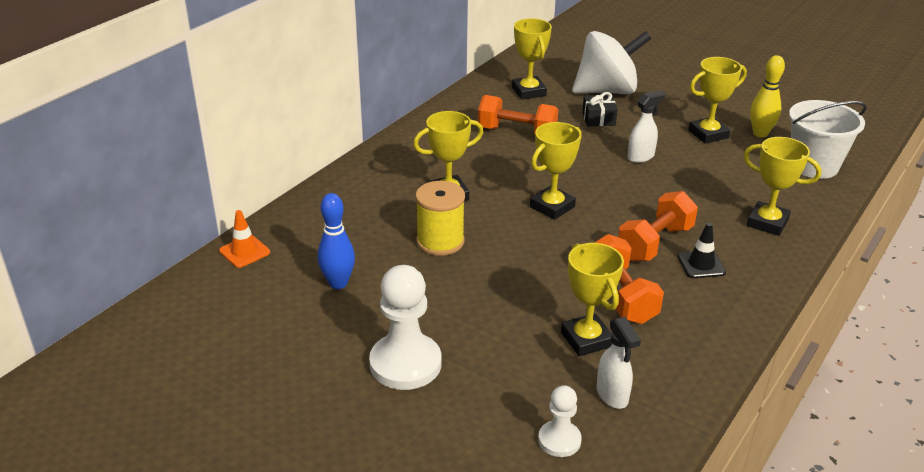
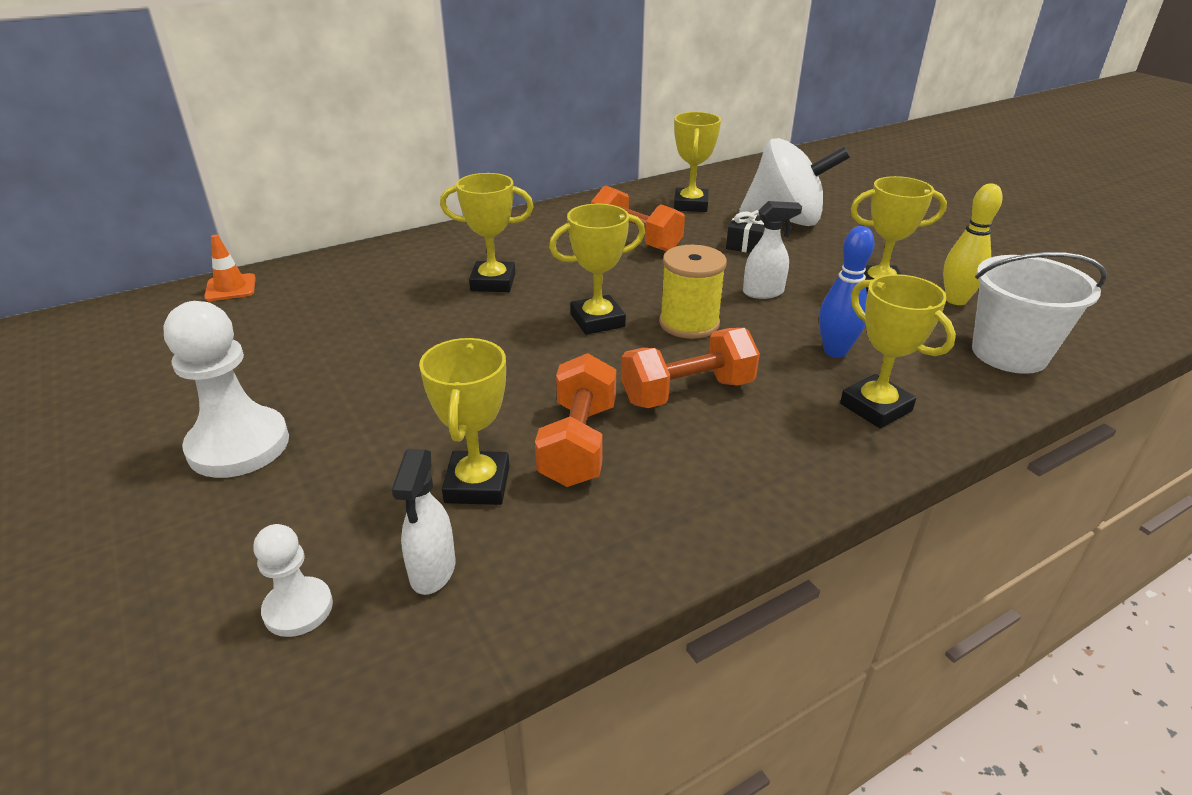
camera: 25 degrees right, 0 degrees up
blue bowling pin [318,193,355,289] -> blue bowling pin moved to [819,226,874,358]
yellow spool [415,181,465,256] -> yellow spool moved to [659,245,727,339]
black traffic cone [677,223,726,278] -> none

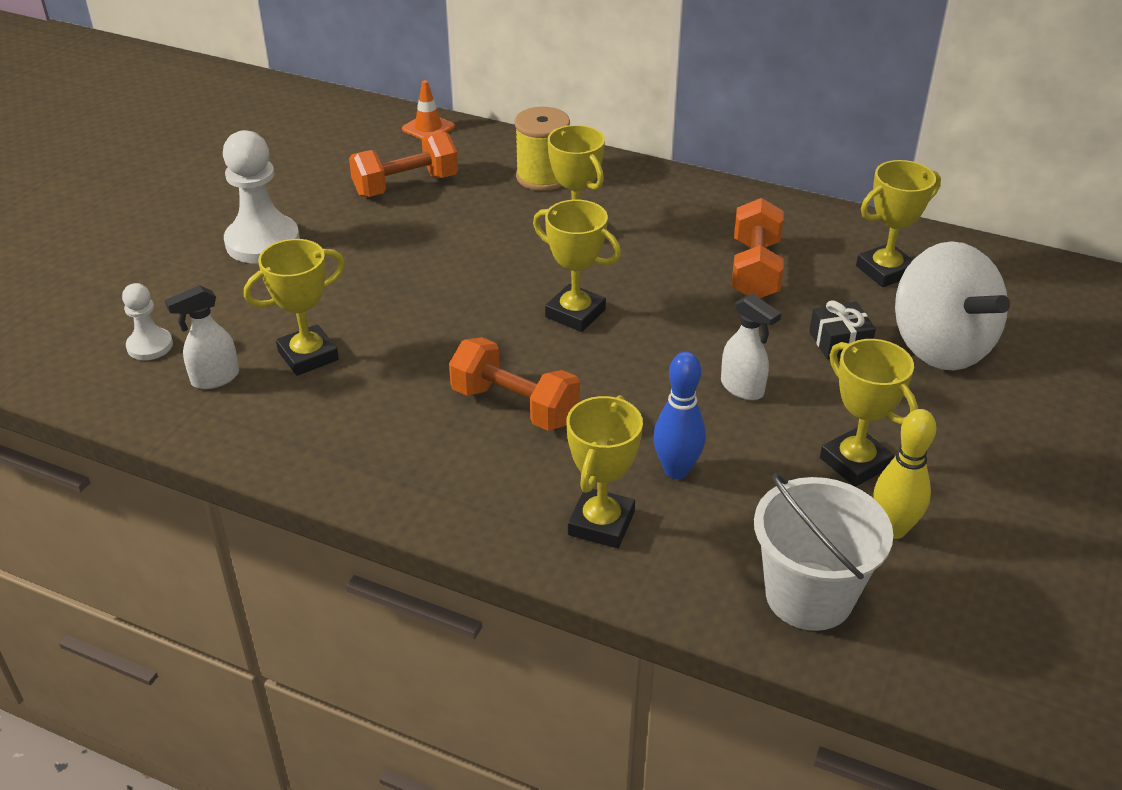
camera: 55 degrees right, 5 degrees up
orange dumbbell [535,353,616,487] -> orange dumbbell moved to [349,132,458,197]
yellow spool [659,245,727,339] -> yellow spool moved to [515,107,570,191]

